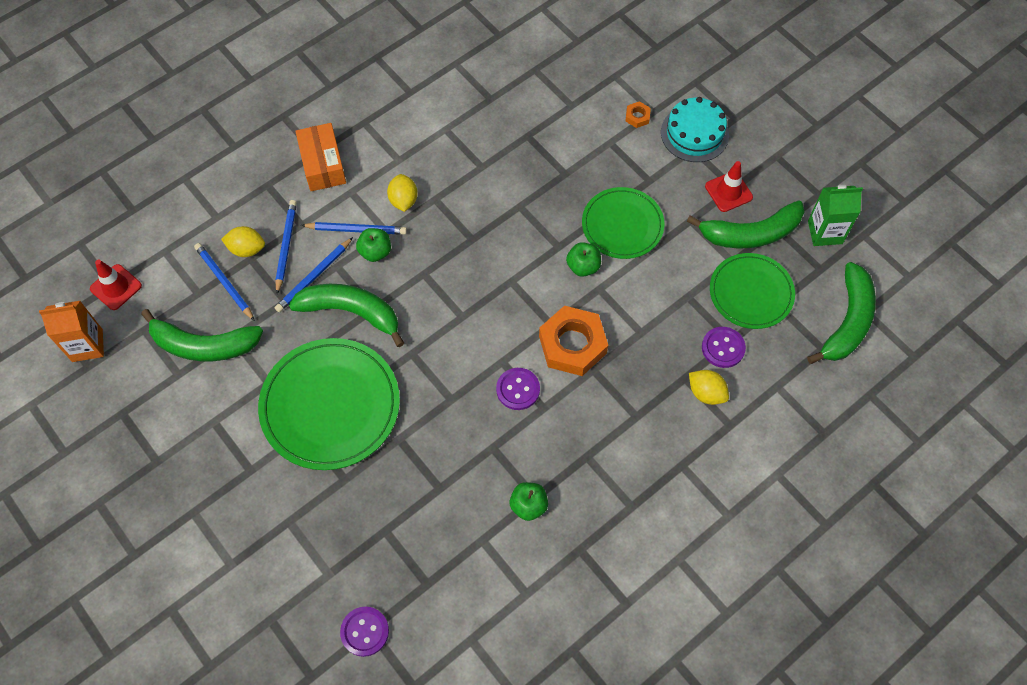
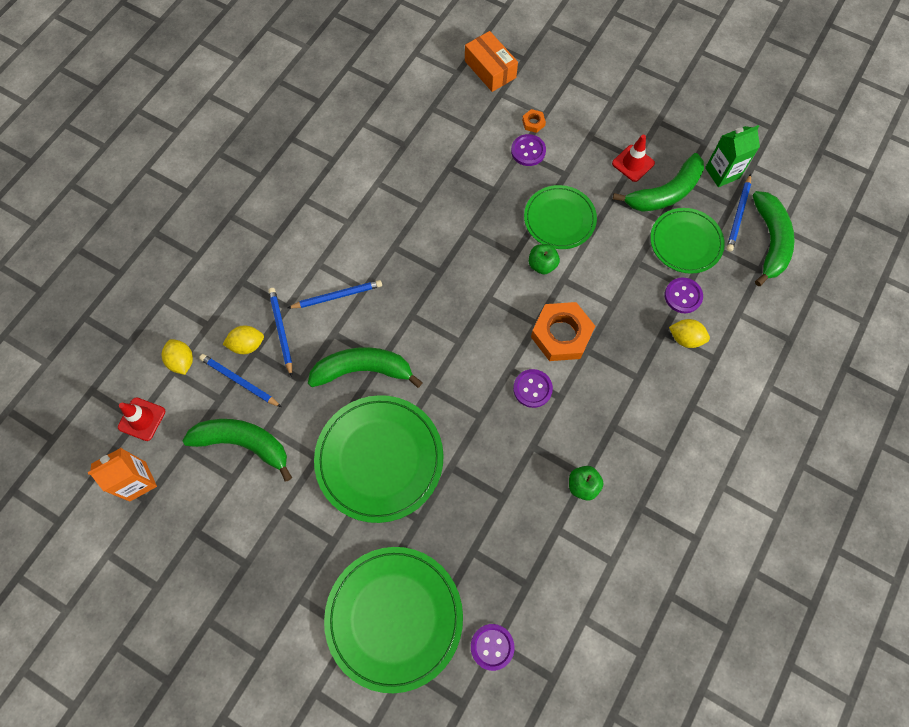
camera: 20 degrees left, 5 degrees up
green banana [141,309,263,361] -> green banana turned 150 degrees counterclockwise [182,419,292,482]
blue pencil [275,237,353,313] -> blue pencil moved to [726,174,751,252]
orange box [295,123,346,191] -> orange box moved to [465,31,518,92]
green apple [356,228,391,262] -> none
yellow lemon [387,174,418,212] -> yellow lemon moved to [162,339,193,375]
turquoise cake [661,97,729,162] -> none
none -> green plate [324,547,463,693]
none -> purple button [511,134,546,166]

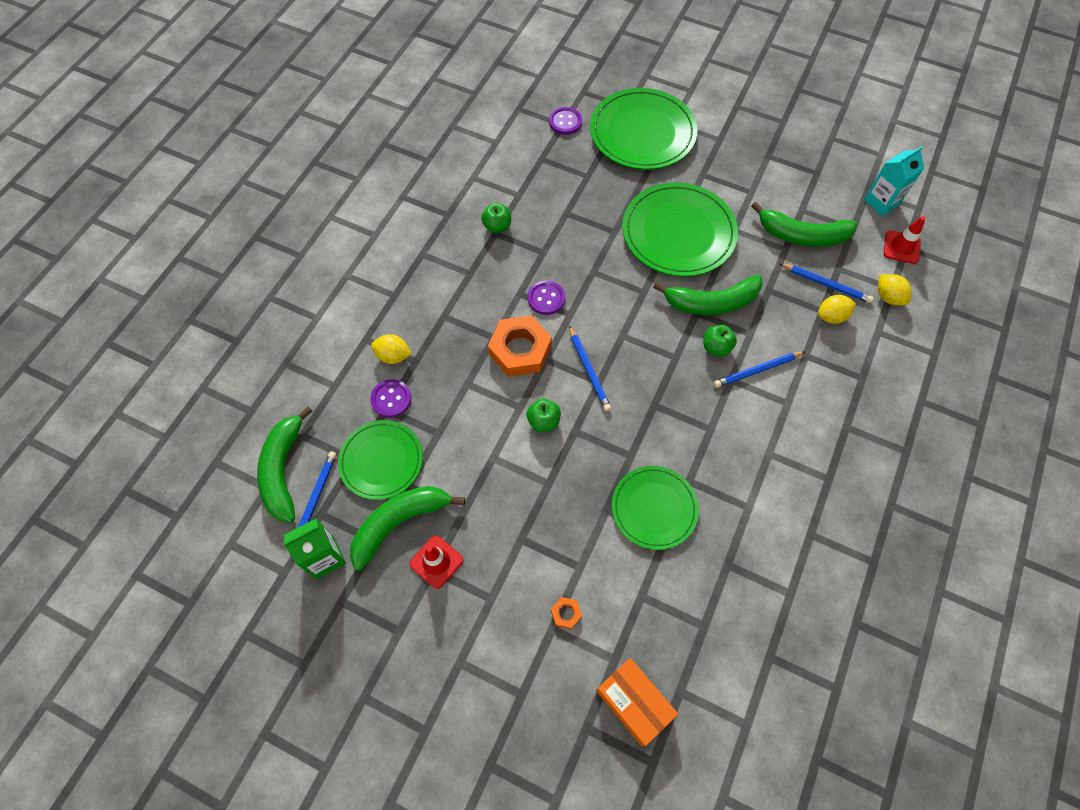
camera: 175 degrees right, 5 degrees down
orange carton [88,448,157,502] -> turquoise carton [864,146,925,216]
blue pencil [268,288,292,377] -> blue pencil moved to [569,326,611,411]
purple button [511,134,546,166] -> none
green plate [524,185,597,249] -> green plate moved to [612,466,699,550]
none -> green apple [703,325,737,357]

